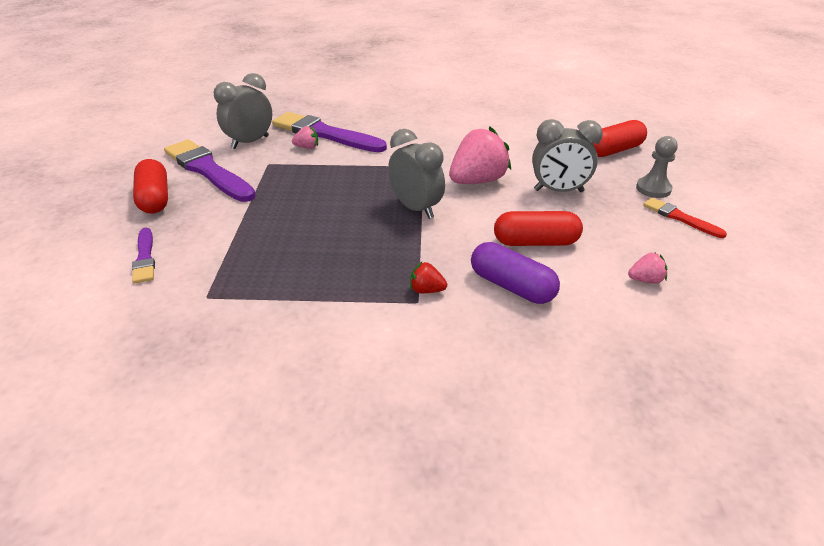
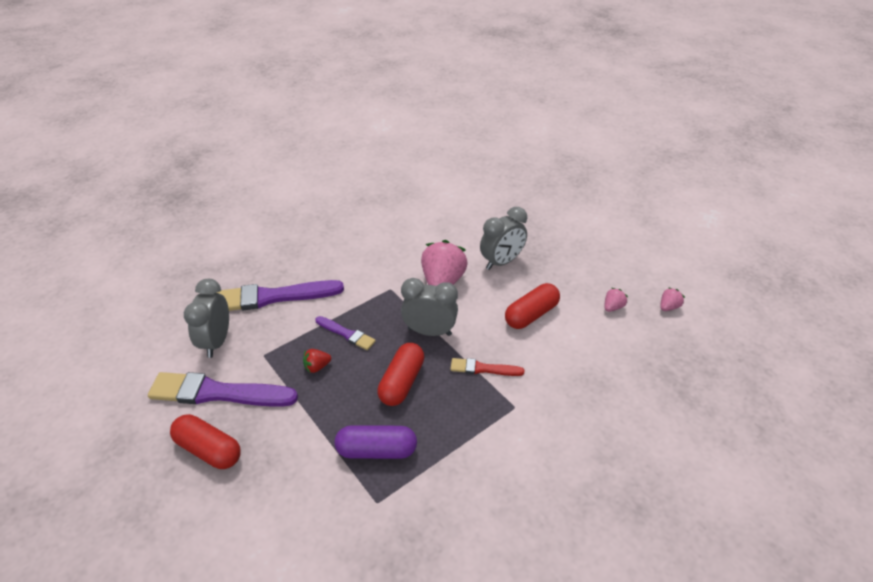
camera: 40 degrees left, 5 degrees up
purple brush [132,228,155,284] -> purple brush moved to [316,316,376,350]
pink strawberry [292,126,318,149] -> pink strawberry moved to [661,287,685,311]
red strawberry [410,262,447,293] -> red strawberry moved to [303,349,331,373]
purple capsule [471,242,560,304] -> purple capsule moved to [335,425,417,459]
red capsule [593,120,647,157] -> red capsule moved to [377,343,424,406]
grey pawn [636,136,678,198] -> none
red brush [643,197,727,238] -> red brush moved to [450,358,524,376]

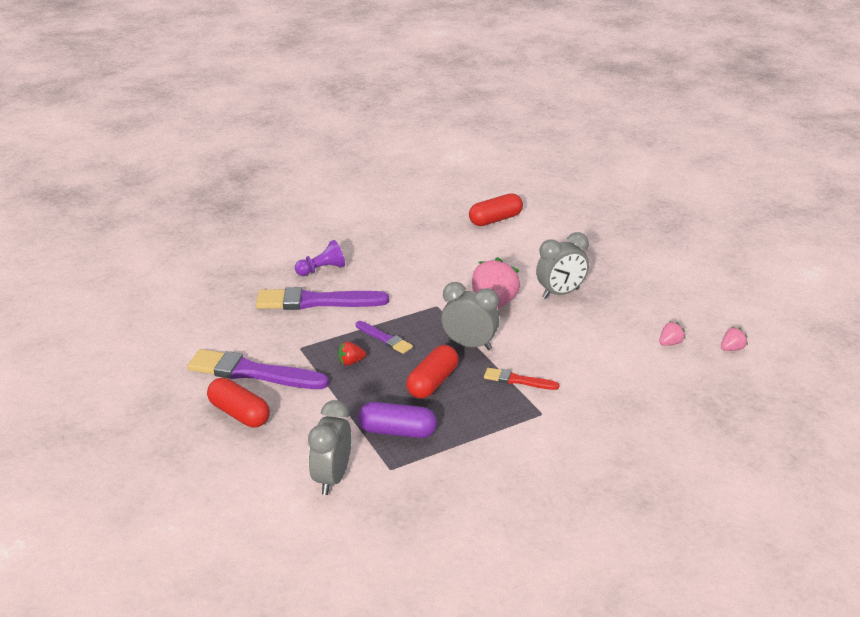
camera: 10 degrees right, 10 degrees down
grey clock [184,279,229,358] -> grey clock moved to [308,400,352,495]
red capsule [505,283,560,329] -> red capsule moved to [469,193,523,226]
none -> purple pawn [295,240,345,276]

